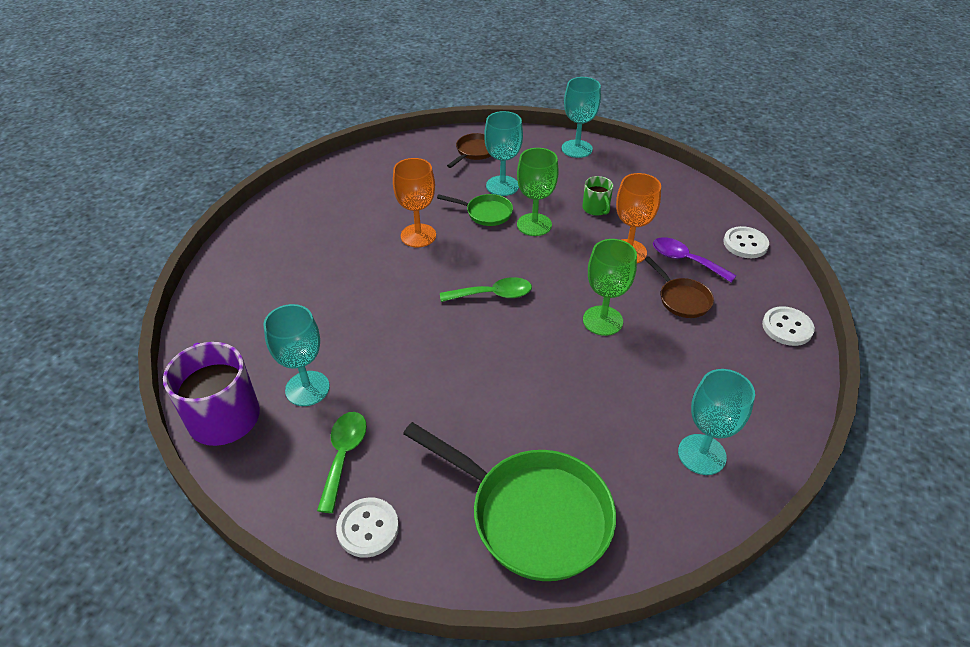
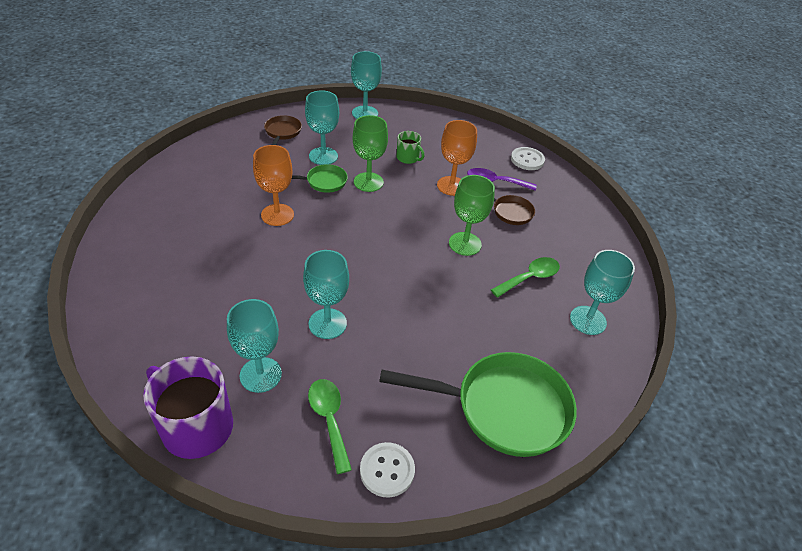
camera: 30 degrees left, 0 degrees up
green spoon [440,277,532,302] -> green spoon moved to [491,257,560,298]
white button [762,306,815,346] -> none
none -> turquoise goblet [303,250,349,339]

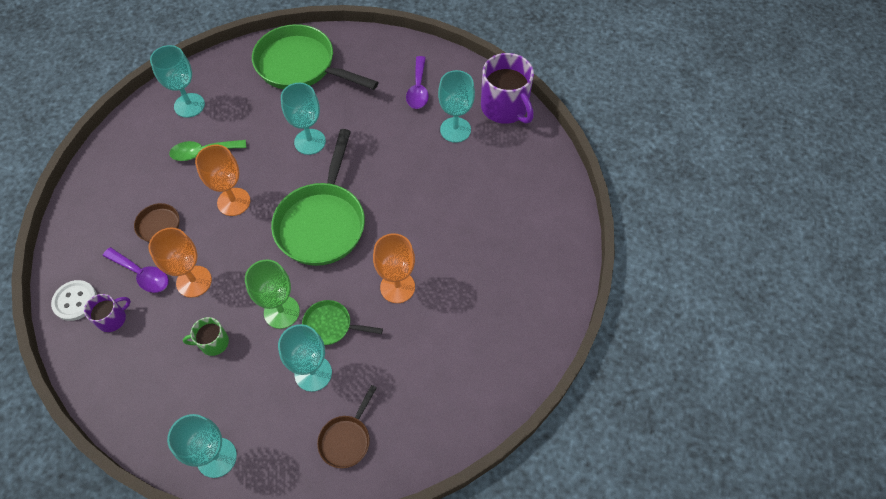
camera: 155 degrees left, 15 degrees up
turquoise goblet [303,250,349,339] -> turquoise goblet moved to [281,83,326,155]
green spoon [308,379,352,474] -> purple spoon [406,56,429,109]
white button [360,442,415,497] -> none
green mug [397,131,424,164] -> green mug turned 75 degrees counterclockwise [183,317,229,356]
green goblet [449,175,495,256] -> orange goblet [195,145,250,216]
none -> purple mug [84,294,131,332]
none -> green pan [271,129,365,266]

